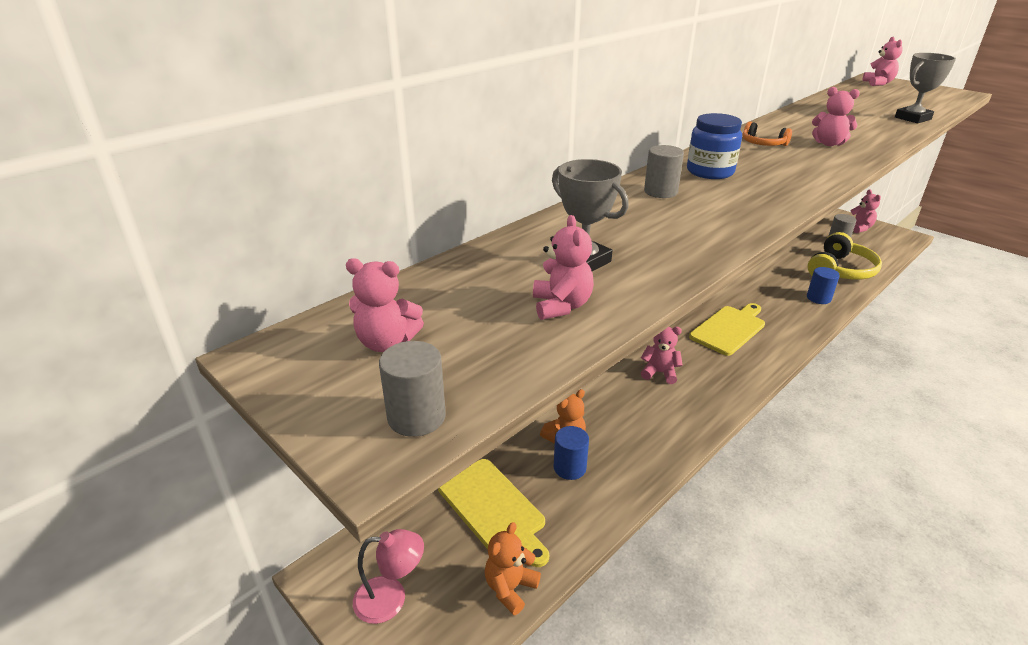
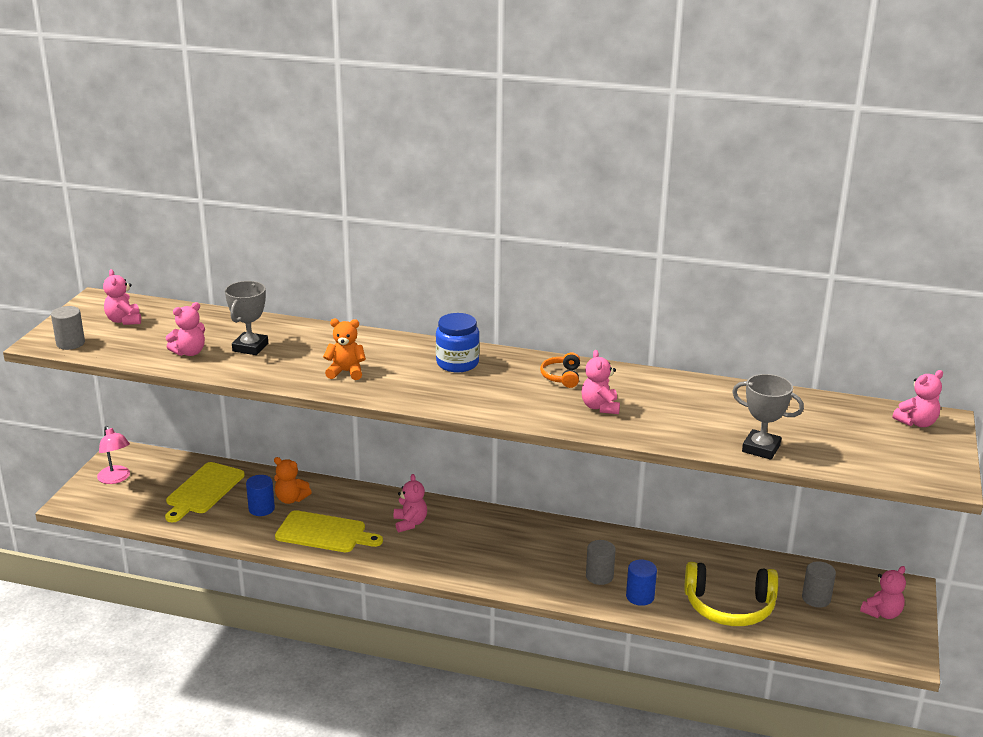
camera: 60 degrees right, 5 degrees down
orange teddy bear [485,522,541,615] -> orange teddy bear moved to [323,319,366,380]
grey cylinder [644,145,684,198] -> grey cylinder moved to [586,540,616,585]
yellow cutting board [689,303,765,356] -> yellow cutting board moved to [275,510,383,552]

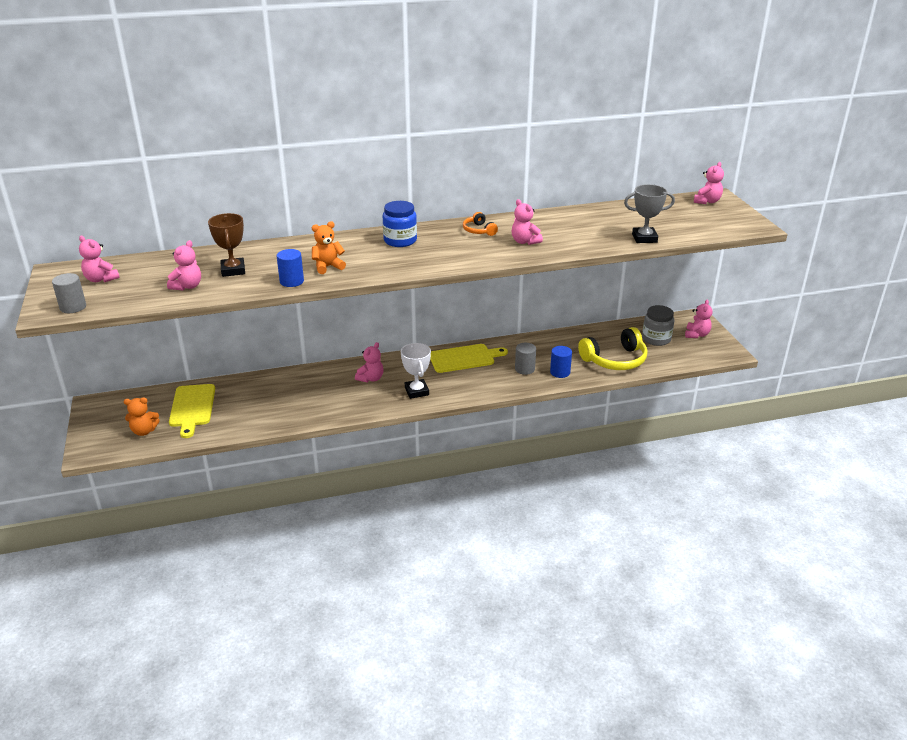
camera: 30 degrees left, 5 degrees up
pink lamp [97,426,130,484] -> none
grey trophy [225,281,268,355] -> brown trophy [208,213,245,277]
blue cylinder [246,475,275,516] -> blue cylinder moved to [277,249,304,287]
orange teddy bear [274,457,312,504] -> orange teddy bear moved to [124,397,160,436]
yellow cutting board [275,510,383,552] -> yellow cutting board moved to [430,344,508,373]
pink teddy bear [394,474,427,532] -> pink teddy bear turned 75 degrees clockwise [355,342,384,382]
grey cylinder [802,561,836,608] -> grey jar [642,305,674,346]
none -> white trophy [401,343,431,399]

